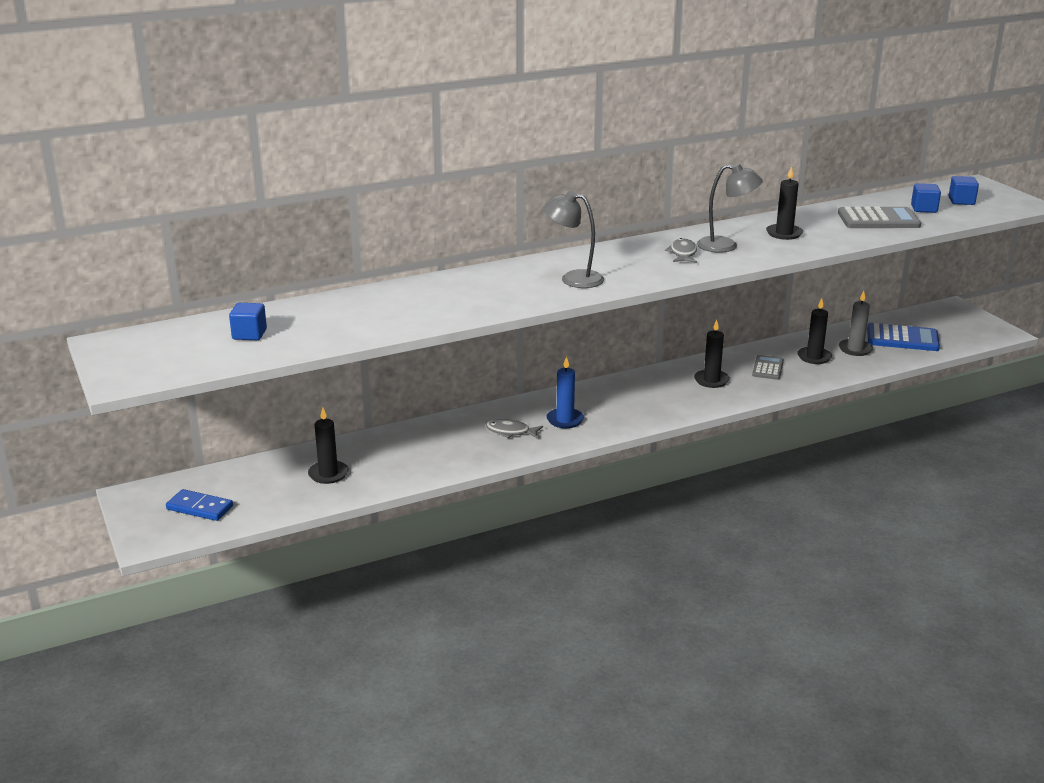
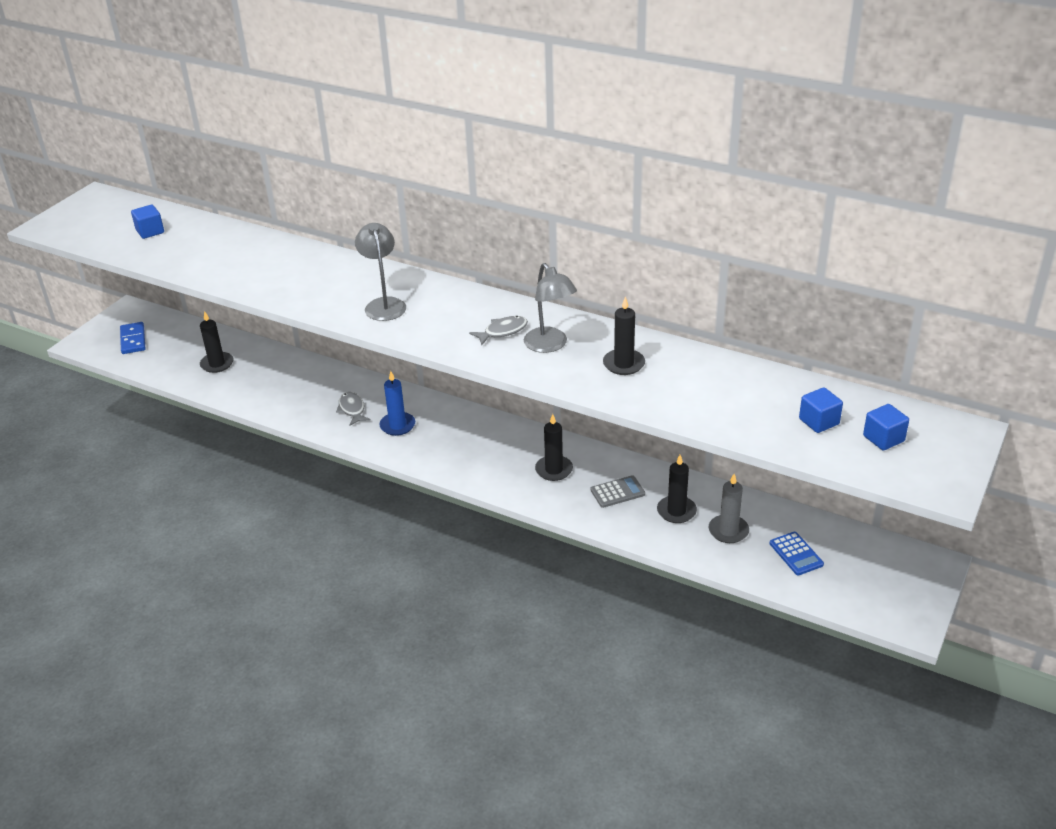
camera: 55 degrees right, 10 degrees up
grey calculator [838,207,921,228] -> none
blue calculator [867,323,940,351] -> blue calculator [769,532,824,575], size x0.61

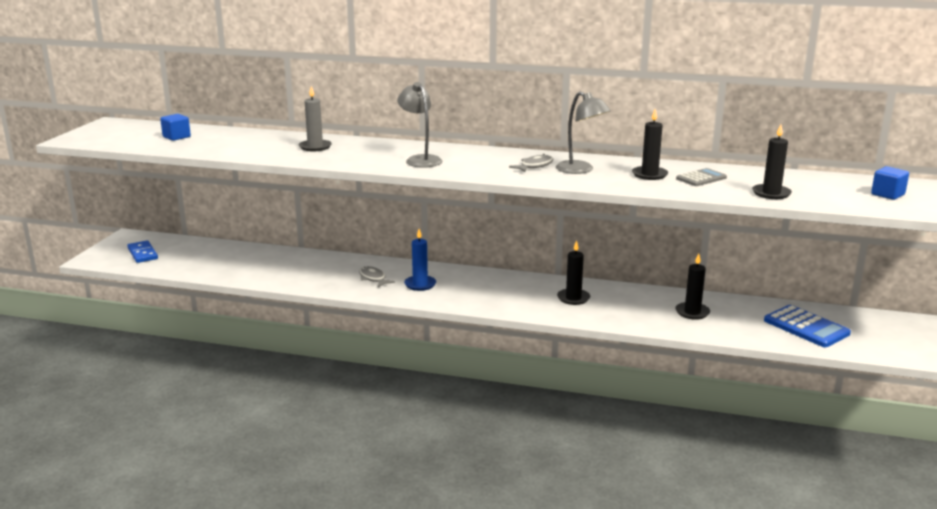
camera: 15 degrees left, 15 degrees down
black candle [200,311,233,373] -> black candle moved to [752,124,792,199]
grey calculator [591,475,645,508] -> grey calculator moved to [676,168,727,186]
grey candle [708,474,749,543] -> grey candle moved to [299,86,332,152]
blue calculator [769,532,824,575] -> blue calculator [764,305,851,347], size x1.64
blue cube [799,387,843,433] -> none

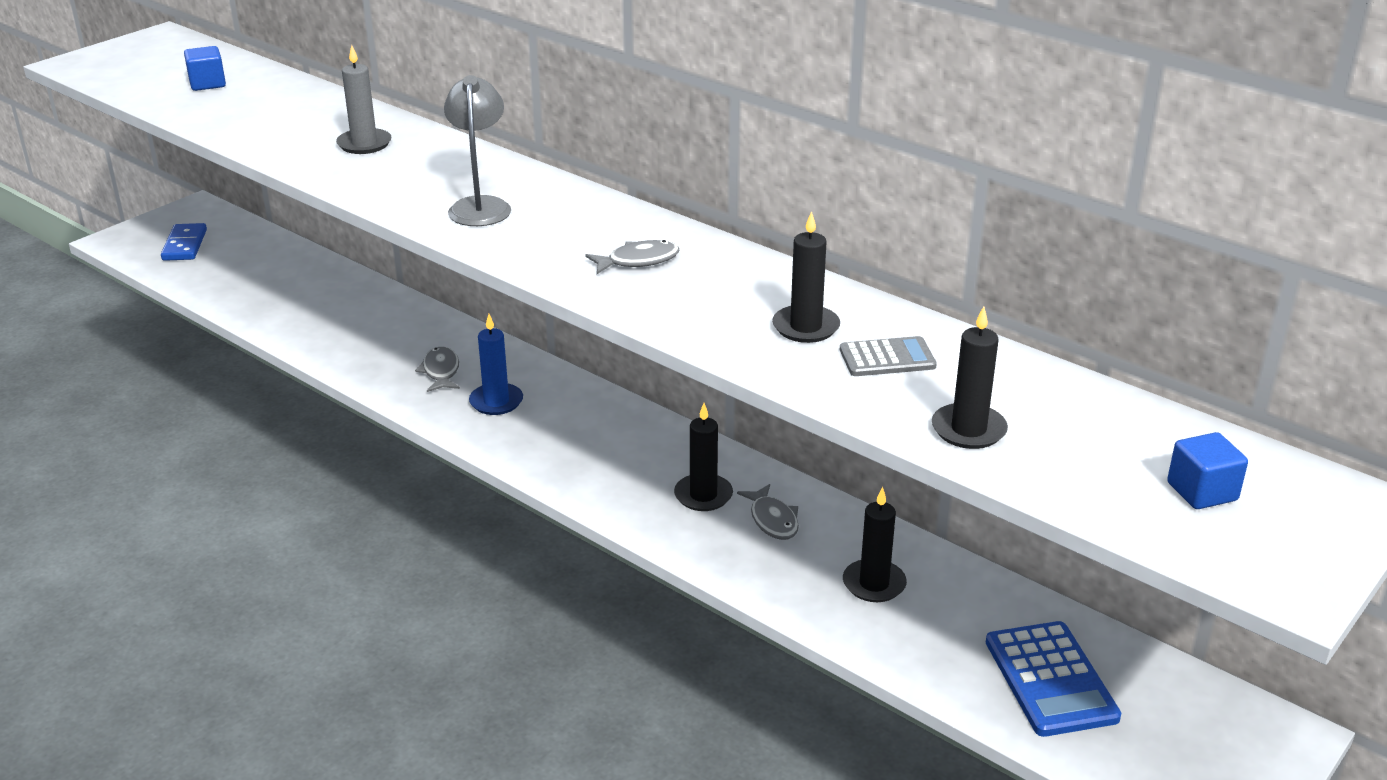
camera: 25 degrees right, 10 degrees up
grey lamp [556,92,611,174] -> none
none -> grey fish [737,484,799,540]

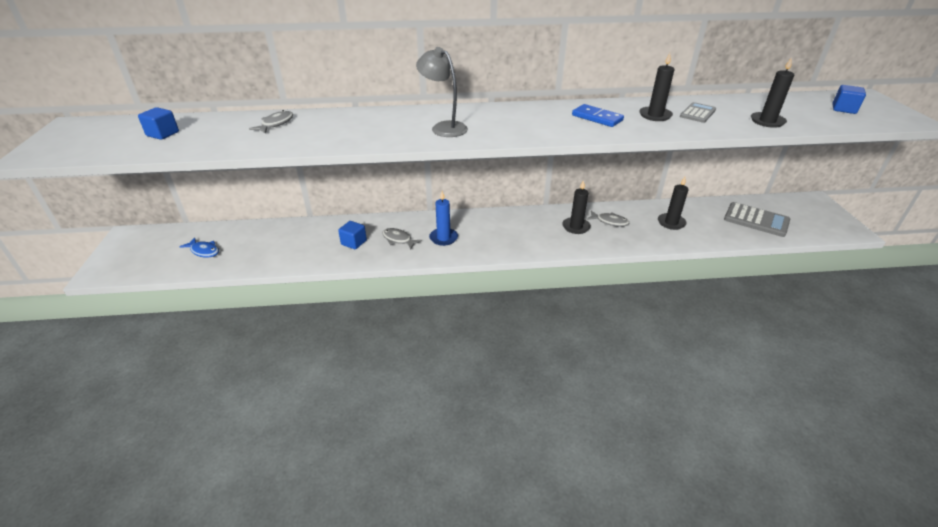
camera: 45 degrees left, 5 degrees up
blue domino [161,223,207,261] -> blue domino moved to [572,104,624,127]
grey candle [336,45,391,154] -> none
grey fish [585,240,679,274] -> grey fish moved to [249,110,293,134]
blue calculator [986,621,1121,737] -> grey calculator [724,202,790,237]
none -> blue fish [180,237,219,258]
none -> blue cube [338,221,367,249]

